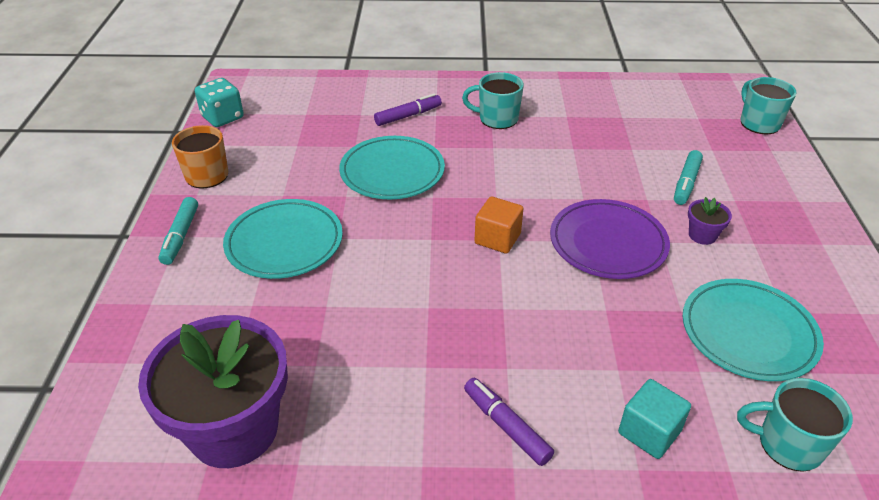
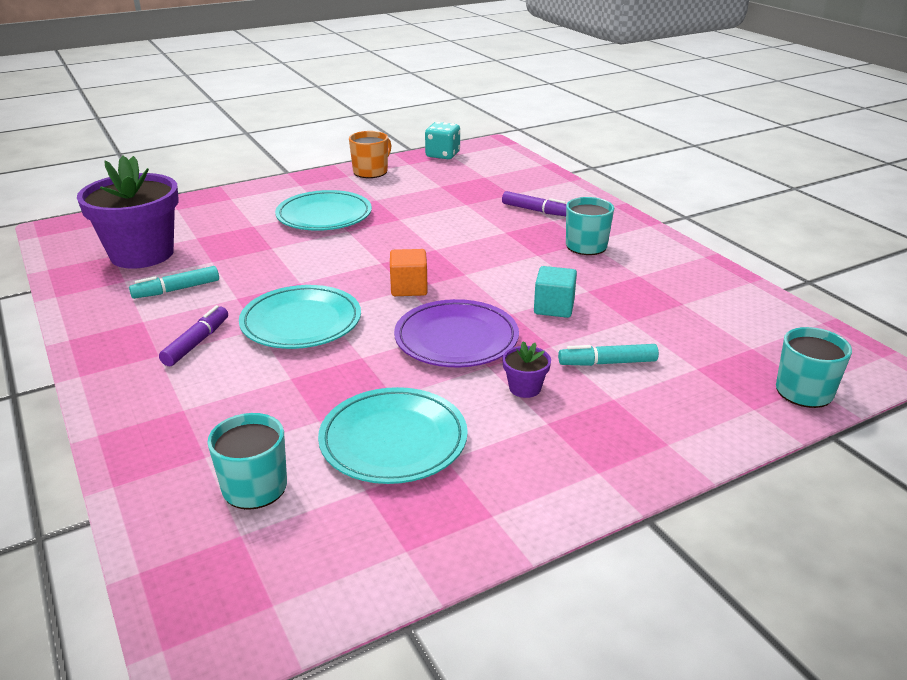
camera: 60 degrees right, 10 degrees down
turquoise marker [158,197,198,265] -> turquoise marker moved to [129,266,219,299]
turquoise plate [339,136,445,199] -> turquoise plate moved to [239,285,361,349]
turquoise cube [618,379,691,459] -> turquoise cube moved to [534,266,577,318]

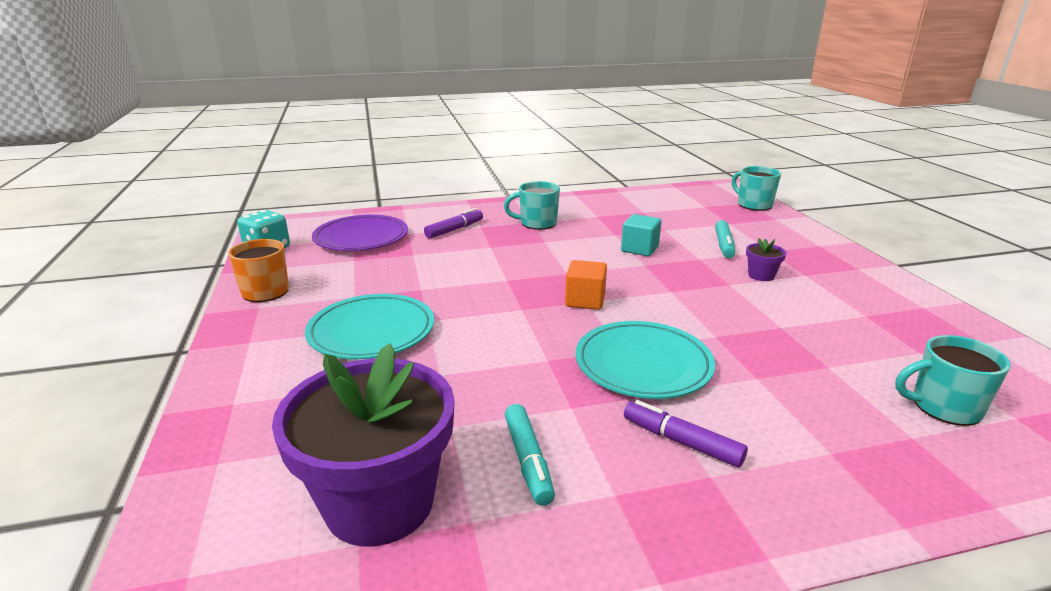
camera: 75 degrees left, 5 degrees down
turquoise plate [318,387,468,484] -> none
purple plate [394,299,519,367] -> purple plate moved to [312,215,408,251]

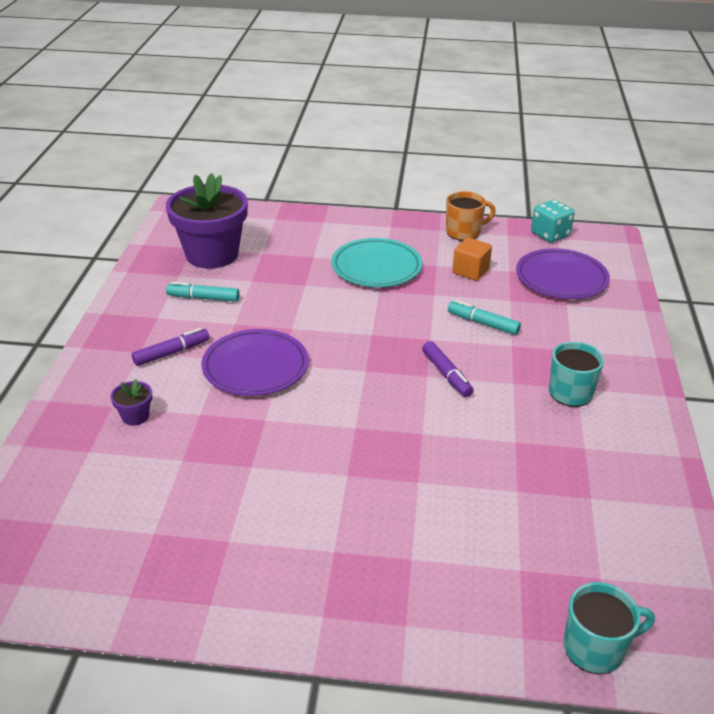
camera: 110 degrees right, 10 degrees up
purple marker [424,208,483,238] -> purple marker moved to [422,341,474,397]
orange cube [565,260,607,310] -> orange cube moved to [452,238,492,281]
turquoise plate [575,321,715,399] -> purple plate [202,329,309,396]
turquoise cube [621,214,661,256] -> none
turquoise marker [715,220,735,258] -> turquoise marker moved to [448,300,521,335]
purple flower pot [746,238,786,281] -> purple flower pot moved to [110,379,152,426]
turquoise mug [895,335,1011,426] -> none

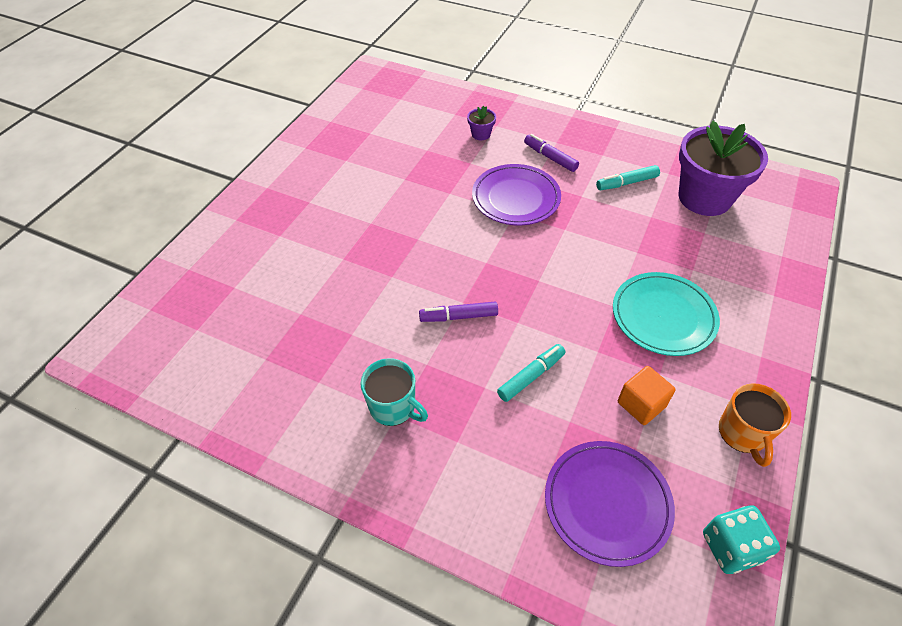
camera: 110 degrees right, 15 degrees up
purple marker [132,328,210,366] -> purple marker turned 150 degrees clockwise [524,134,579,172]
turquoise marker [166,282,240,302] -> turquoise marker turned 135 degrees counterclockwise [596,165,660,190]
turquoise mug [564,582,655,674] -> none

